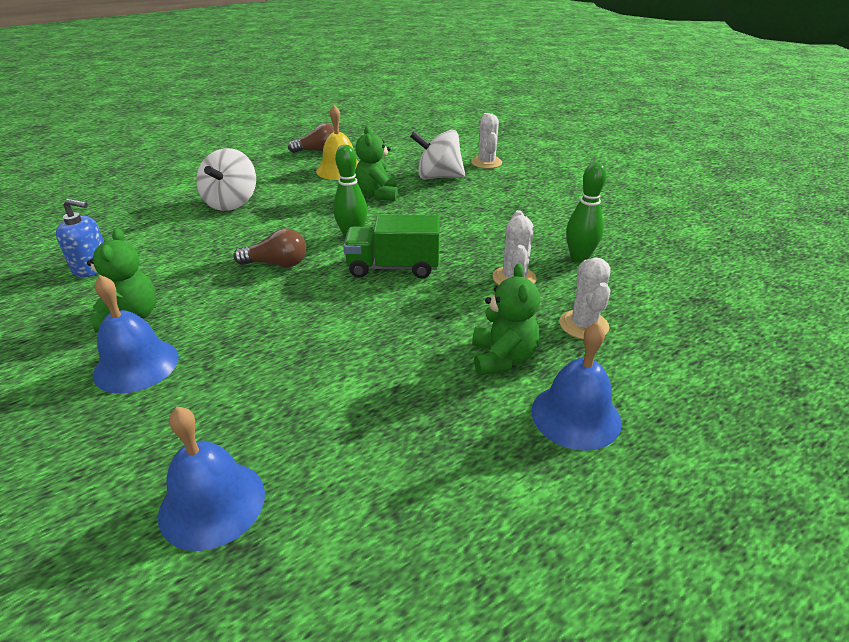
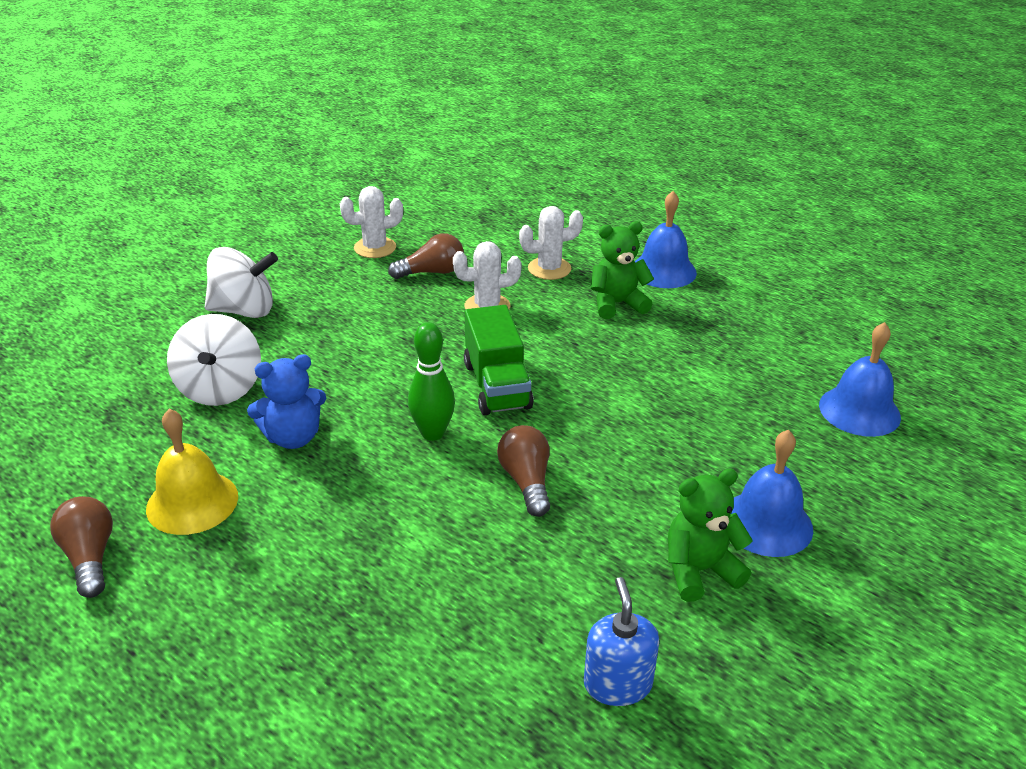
camera: 105 degrees left, 0 degrees up
white spinning top [196,148,256,211] -> white spinning top moved to [205,247,278,318]
green teddy bear [355,126,398,201] -> blue teddy bear [247,354,326,449]
white cactus [471,113,502,169] -> white cactus moved to [340,186,403,258]
green bowling pin [566,162,607,263] -> brown light bulb [388,233,464,279]

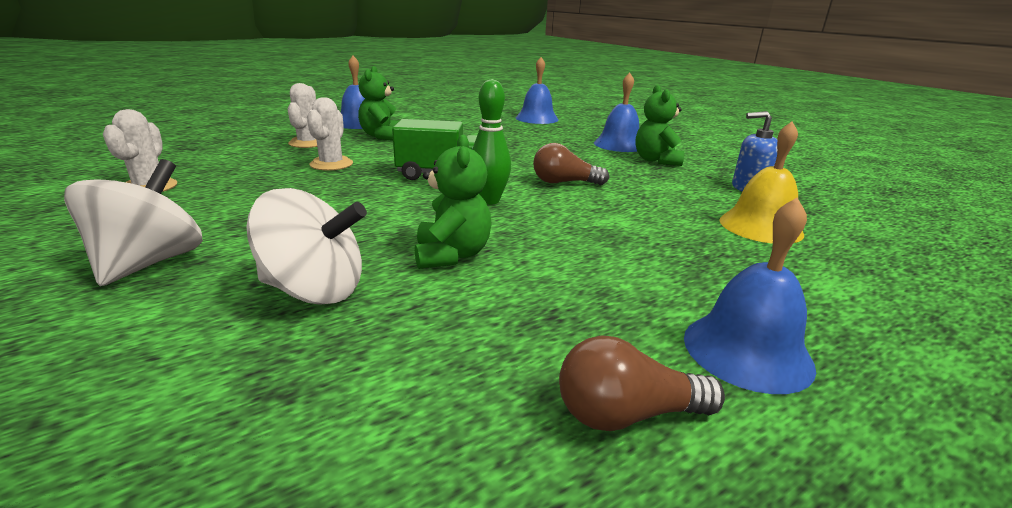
camera: 75 degrees left, 10 degrees down
yellow bell [146,409,238,535] -> yellow bell moved to [719,122,804,244]
blue teddy bear [247,354,326,449] -> green teddy bear [415,135,492,269]
brown light bulb [388,233,464,279] -> none
none -> blue bell [684,198,816,394]

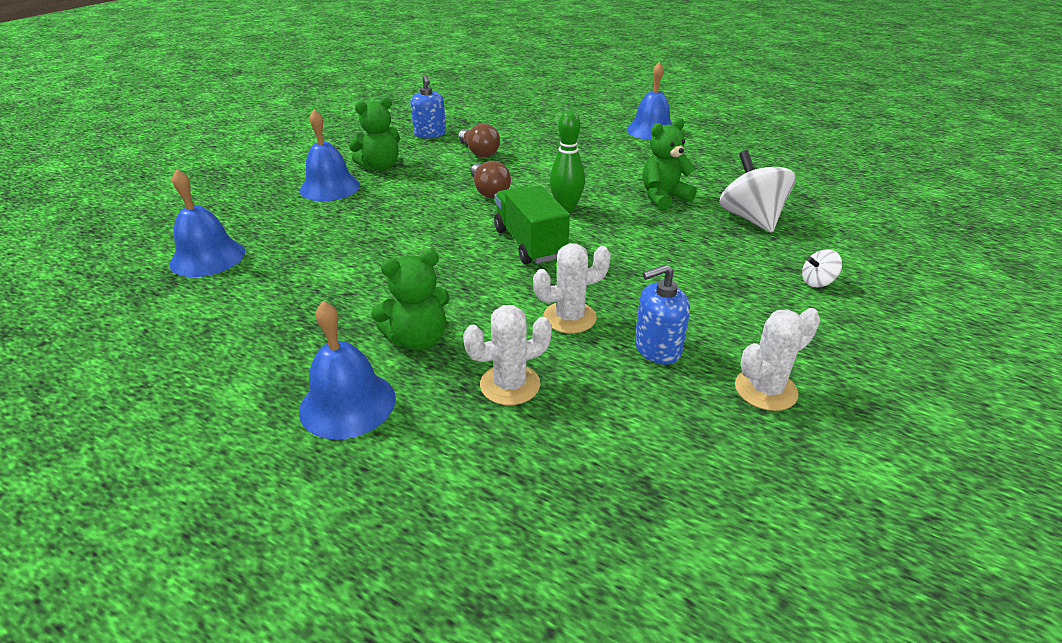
camera: 115 degrees left, 10 degrees up
white spinning top [64,159,203,286] -> white spinning top [802,250,842,288], size x0.47
brown light bulb [559,335,725,431] -> brown light bulb moved to [458,123,500,157]
yellow bell [719,122,804,244] -> none
none -> blue soap dispenser [635,264,690,365]

